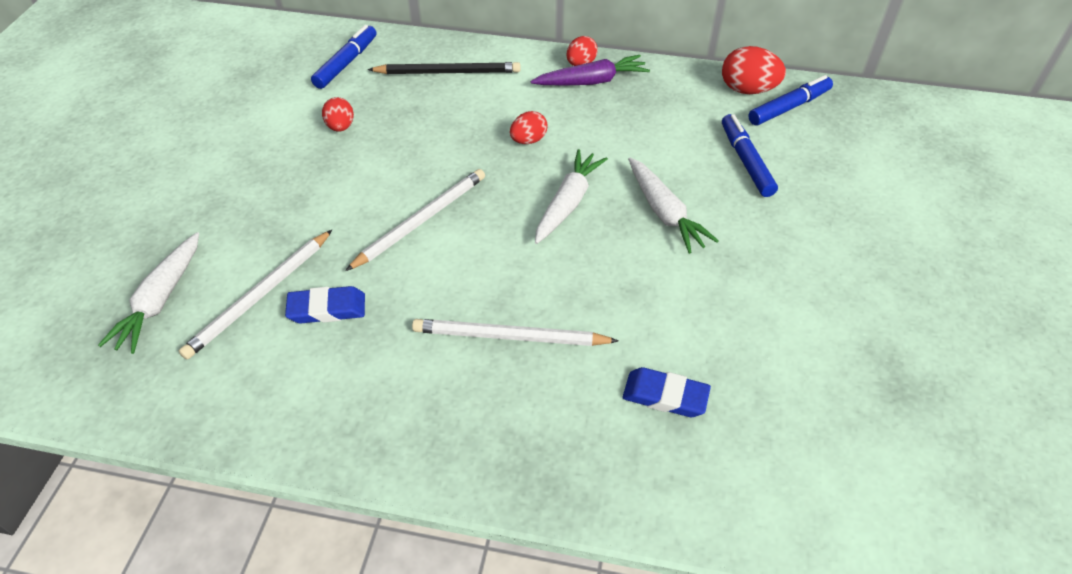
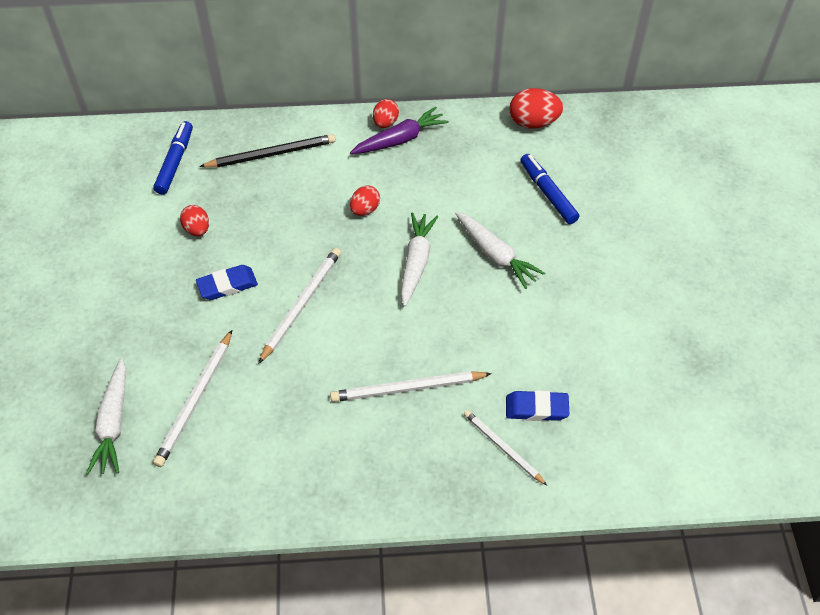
camera: 15 degrees left, 5 degrees up
blue eraser [285,286,365,324] -> blue eraser moved to [196,265,258,300]
blue marker [748,75,833,125] -> none
none -> white pencil [464,410,547,485]

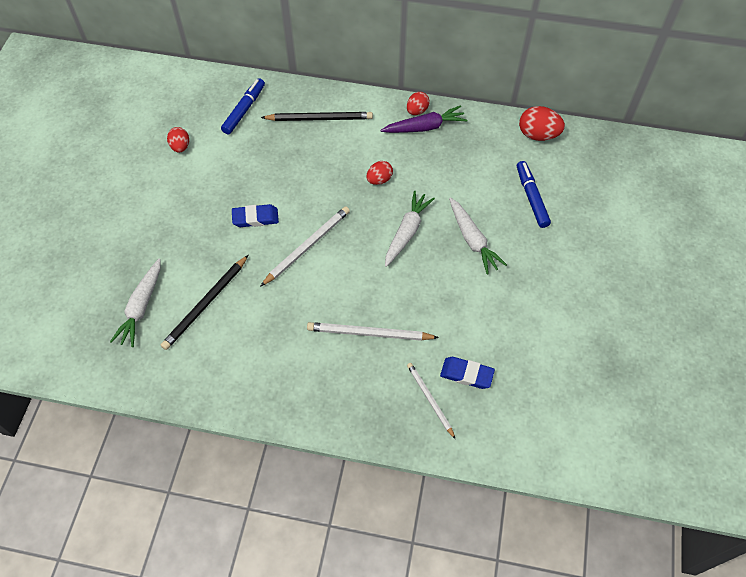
camera: 15 degrees right, 5 degrees up
white pencil [153,330,232,467] -> black pencil [161,255,248,350]
red egg [180,205,209,236] -> red egg moved to [167,127,189,152]

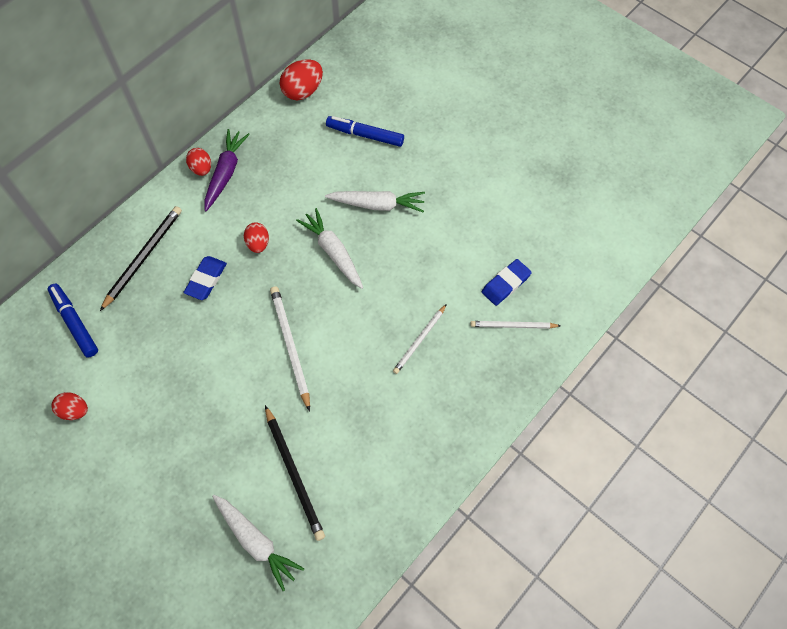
camera: 60 degrees left, 5 degrees up
blue eraser [232,204,279,227] -> blue eraser moved to [183,256,227,300]
white pencil [307,322,439,341] -> white pencil [393,304,447,374], size x0.66

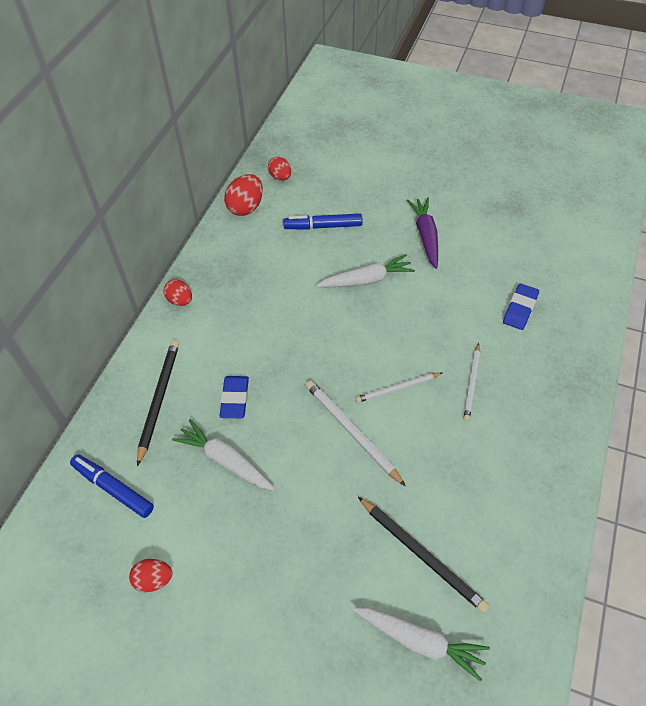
camera: 20 degrees left, 10 degrees down
purple carrot [204,129,250,211] -> purple carrot moved to [407,198,438,269]
red egg [244,222,269,253] -> red egg moved to [268,157,291,181]
white carrot [296,208,363,289] -> white carrot moved to [172,419,275,491]
white pencil [470,321,561,329] -> white pencil moved to [356,372,442,403]

